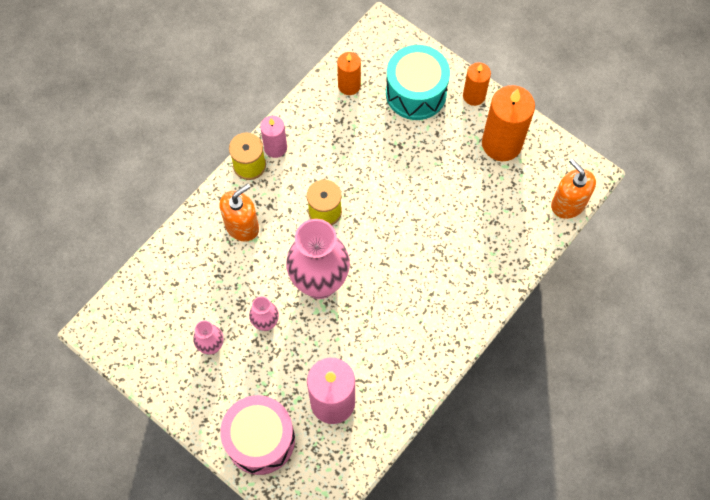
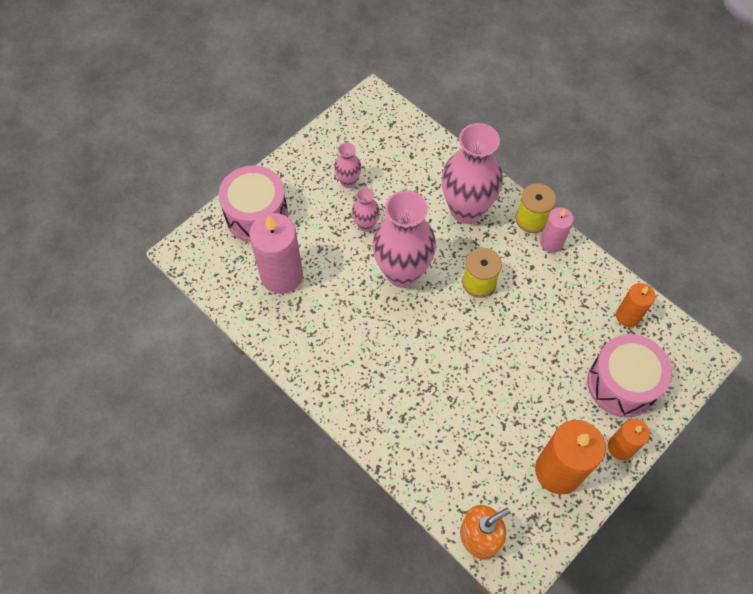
camera: 95 degrees right, 5 degrees down
orange soap dispenser [219,183,259,242] -> pink vase [441,123,503,224]
turquoise drum [386,45,450,120] -> pink drum [587,334,672,417]

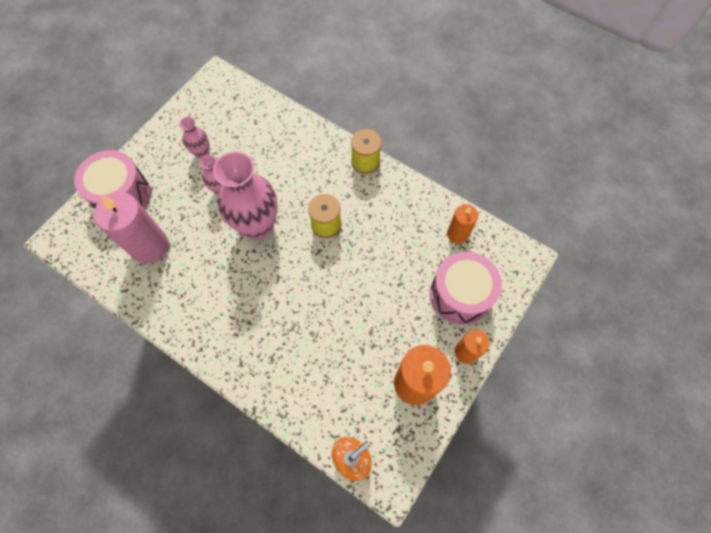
camera: 10 degrees left, 5 degrees up
pink vase [441,123,503,224] -> none
pink candle [540,207,574,253] -> none

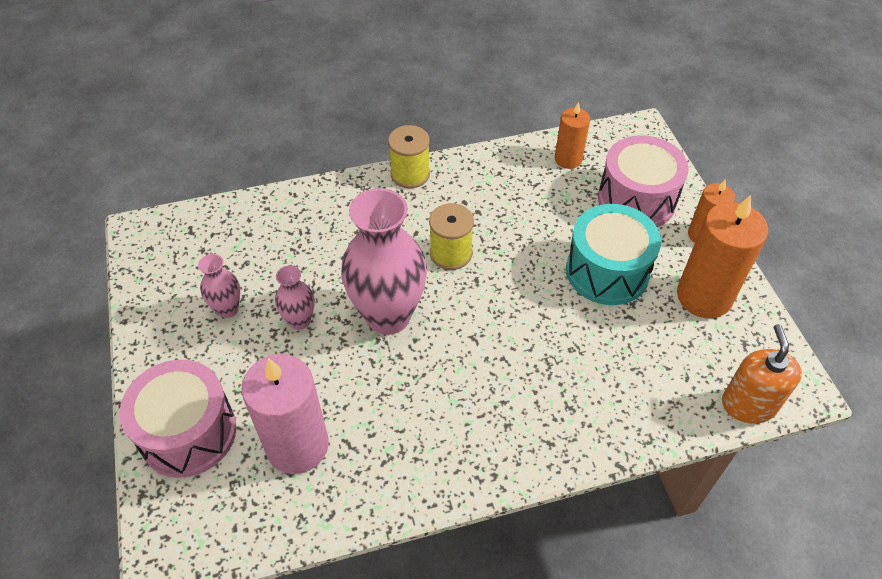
camera: 50 degrees left, 15 degrees down
none -> turquoise drum [566,204,661,305]

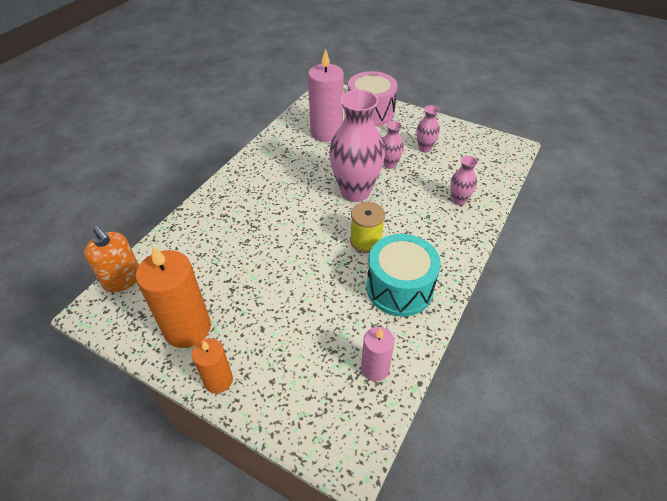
camera: 135 degrees right, 5 degrees down
yellow spool [388,125,430,188] -> none
orange candle [555,102,590,169] -> pink candle [361,327,394,381]
turquoise drum [566,204,661,305] -> turquoise drum moved to [366,234,441,316]
pink drum [598,135,689,227] -> none
none -> pink vase [450,156,478,205]

